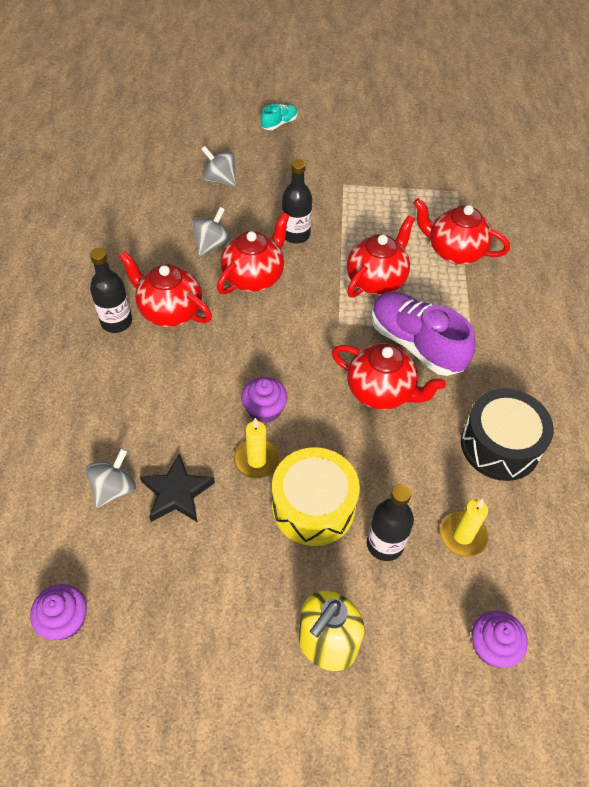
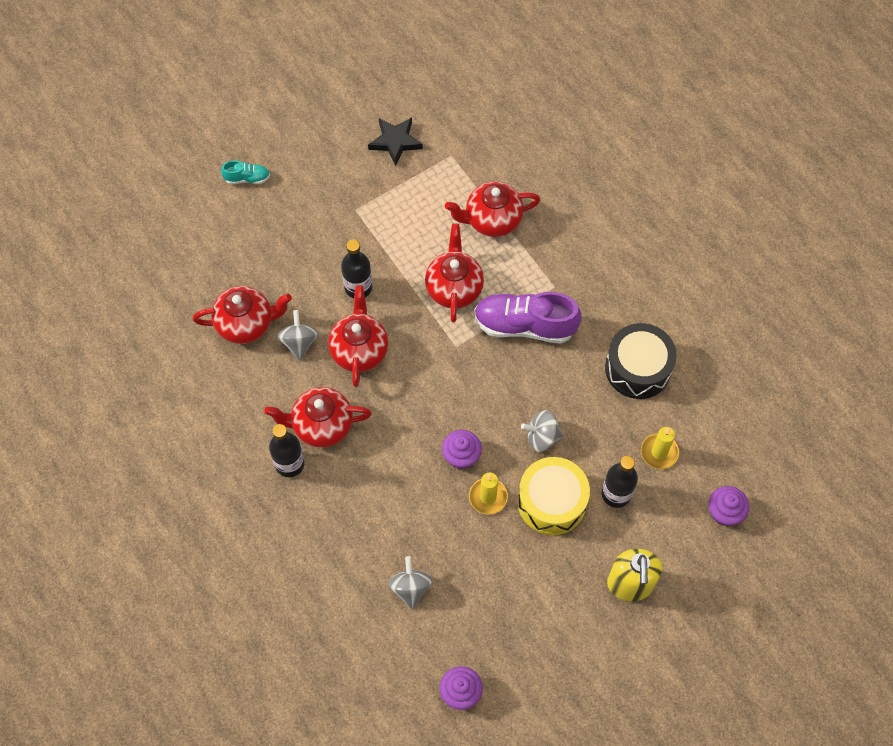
camera: 35 degrees left, 10 degrees up
black star [140,454,215,523] -> black star moved to [368,118,423,166]
grey spinning top [201,146,236,187] -> grey spinning top moved to [521,410,564,452]
turquoise shoe [261,104,298,130] -> turquoise shoe turned 75 degrees clockwise [221,161,270,184]
red teapot [332,343,446,410] -> red teapot moved to [193,286,292,344]

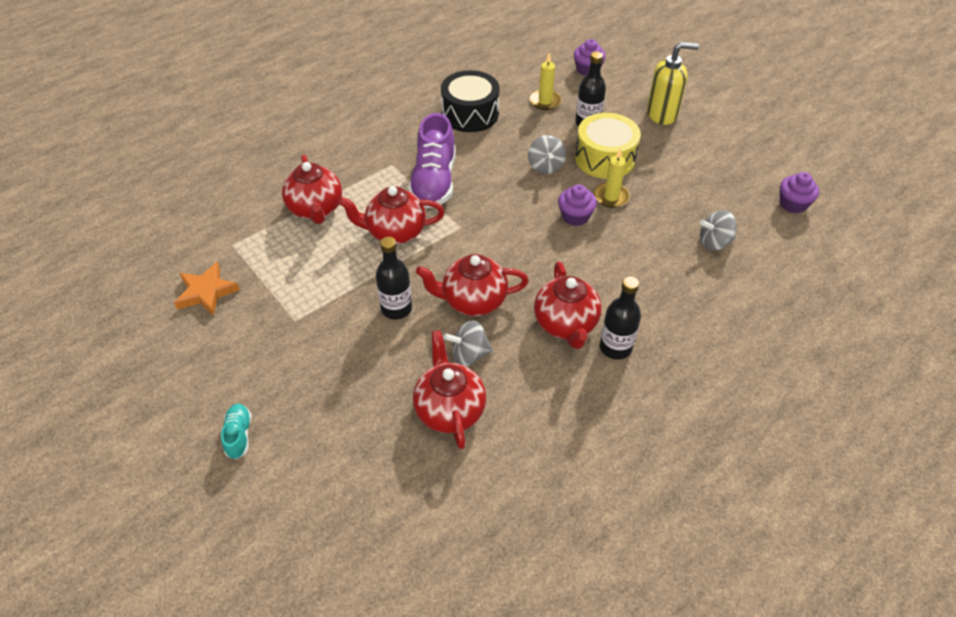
camera: 95 degrees left, 15 degrees down
black star [368,118,423,166] -> orange star [174,262,240,316]

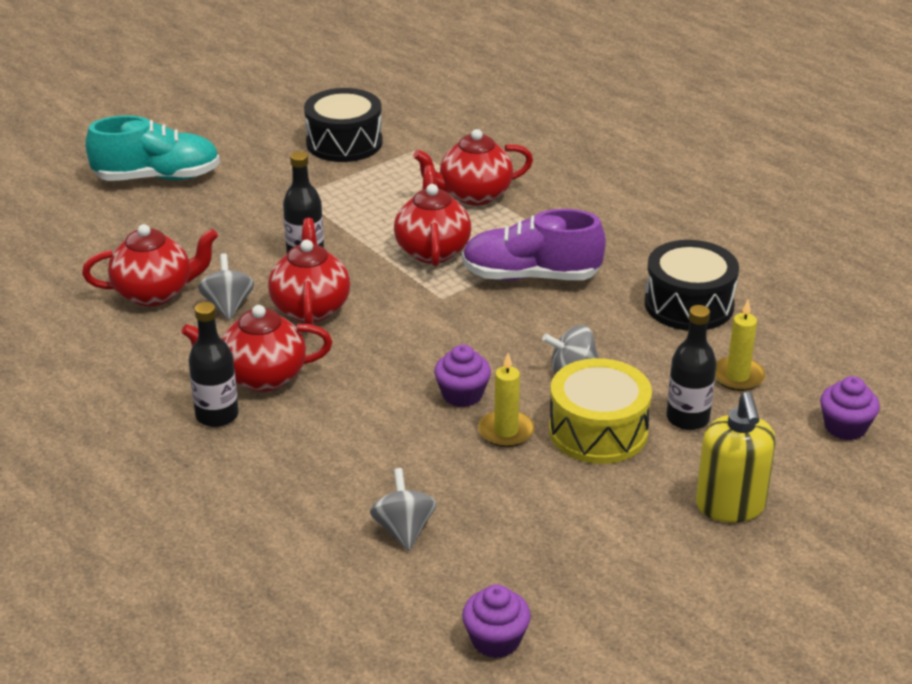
camera: 90 degrees right, 15 degrees down
orange star [174,262,240,316] -> black drum [304,88,383,162]
turquoise shoe [221,404,252,459] -> turquoise shoe [85,115,220,181], size x2.12

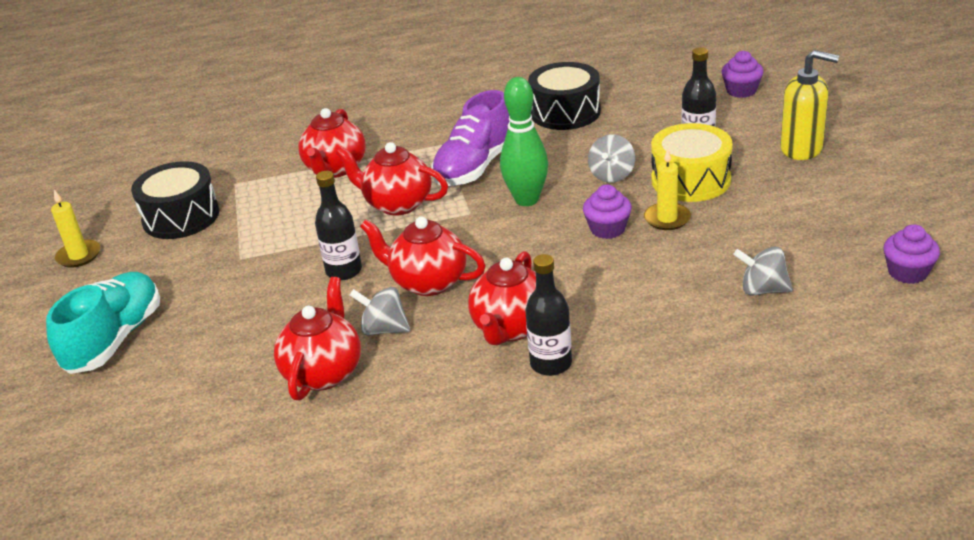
camera: 60 degrees left, 0 degrees up
yellow candle [715,300,765,391] -> yellow candle moved to [51,190,100,267]
none -> green bowling pin [500,77,548,206]

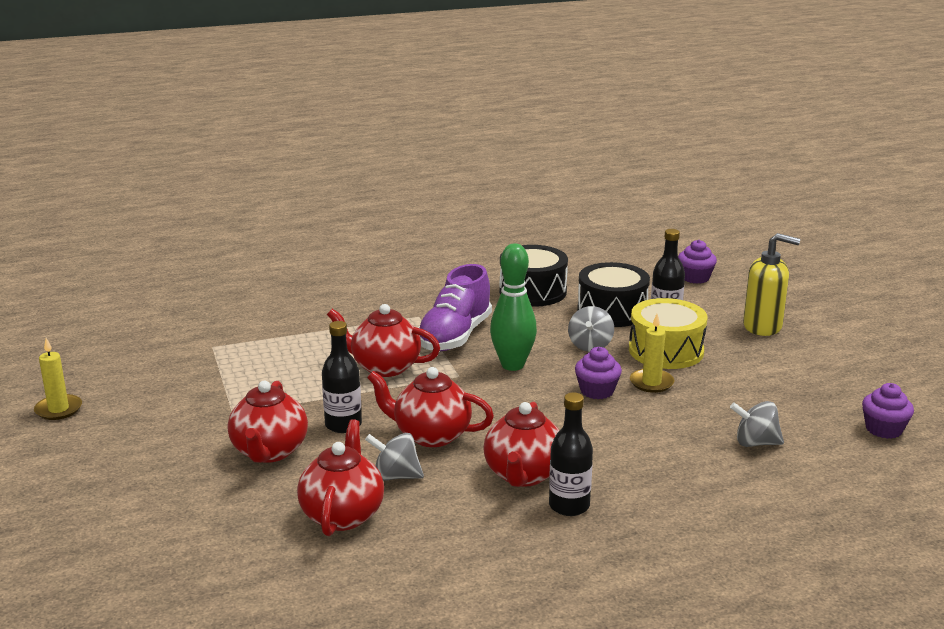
camera: 10 degrees left, 10 degrees down
turquoise shoe [46,272,160,374] -> none
black drum [131,161,219,239] -> black drum moved to [577,262,650,327]
red teapot [298,108,366,178] -> red teapot moved to [228,381,308,463]

